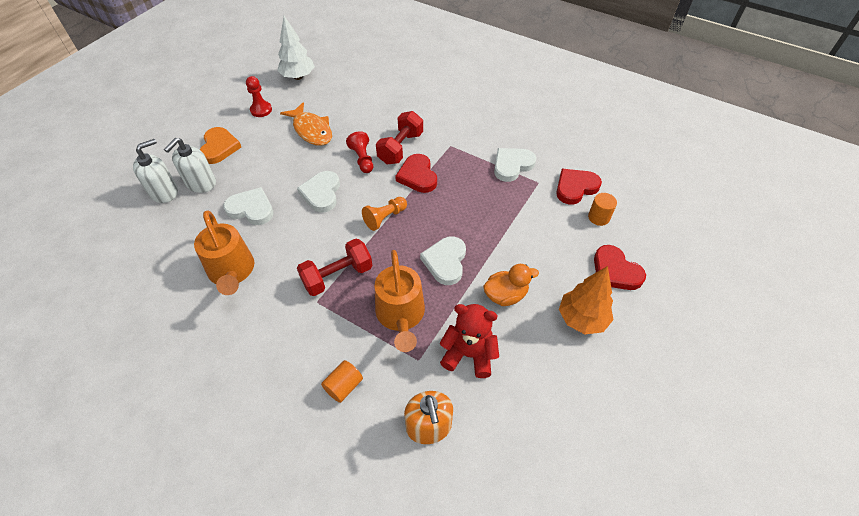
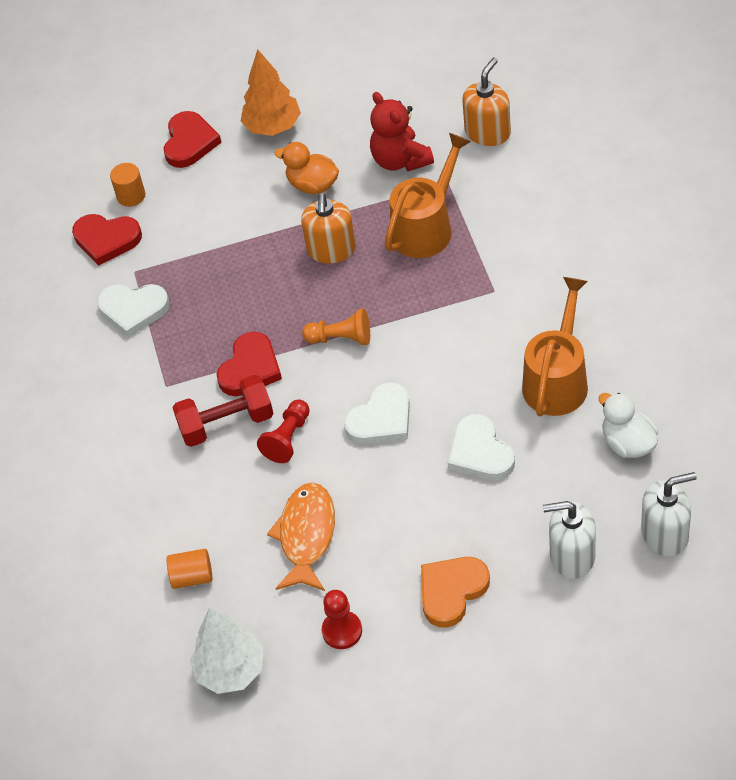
camera: 130 degrees left, 0 degrees up
white soap dispenser [164,138,216,193] -> white soap dispenser moved to [641,472,697,557]
red dumbbell [297,239,372,296] -> none
orange cylinder [321,360,363,403] -> orange cylinder moved to [167,549,212,589]
white heart [420,236,466,285] -> orange soap dispenser [301,193,356,263]
none -> white duck [599,393,658,458]

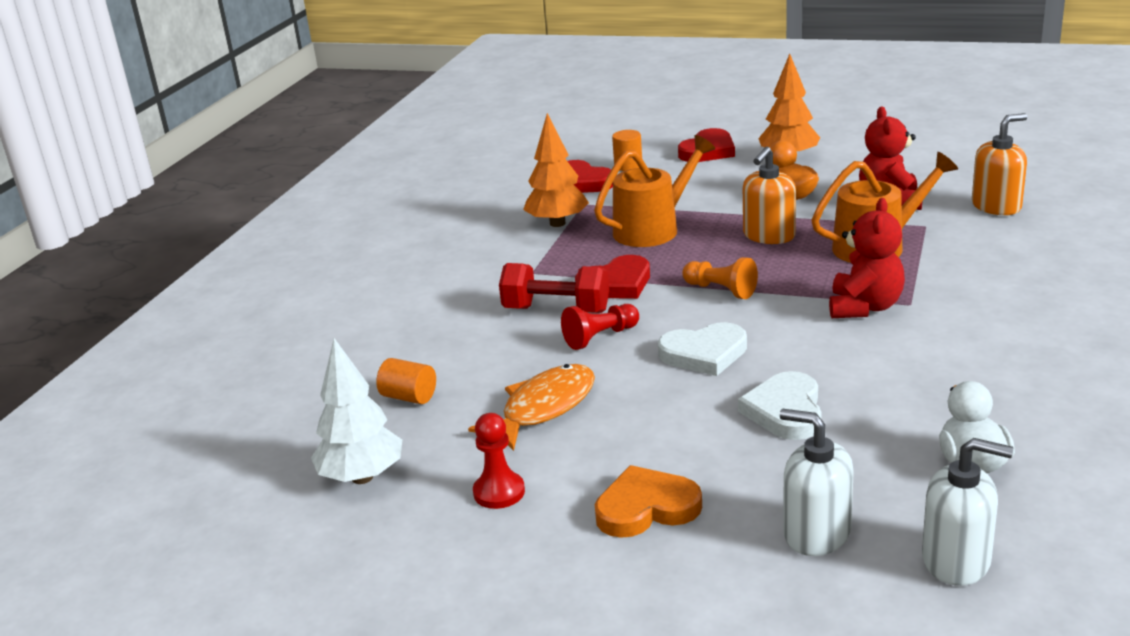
camera: 30 degrees right, 25 degrees down
white heart [97,284,169,338] -> orange tree [523,113,589,227]
orange watering can [522,277,588,417] -> orange watering can moved to [594,135,715,247]
none -> red teddy bear [829,198,905,318]

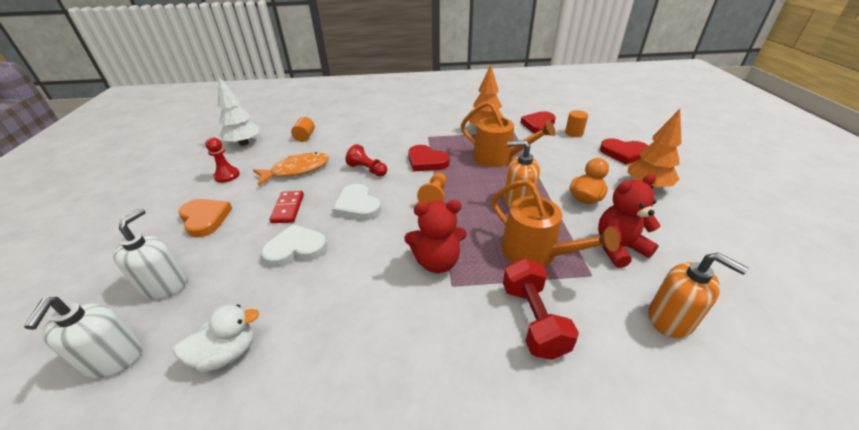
camera: 65 degrees right, 10 degrees up
orange fish [468,364,595,451] -> orange fish turned 45 degrees counterclockwise [253,152,329,186]
red dumbbell [499,263,609,313] -> red dumbbell moved to [503,258,579,360]
none -> red domino [270,191,304,223]

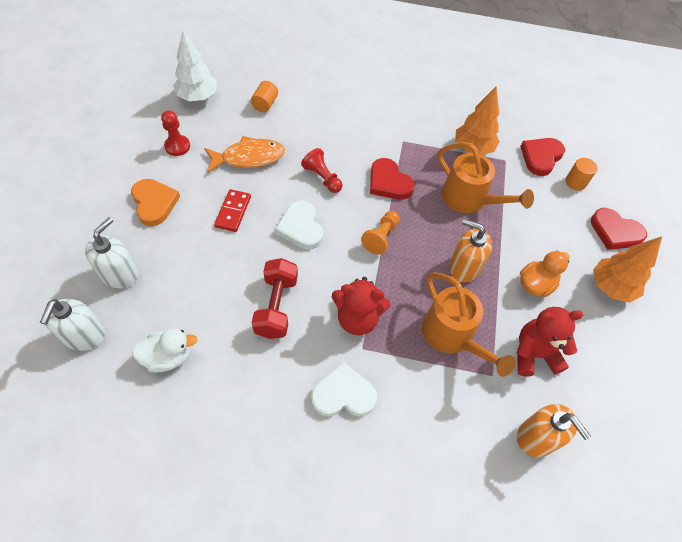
camera: 10 degrees right, 20 degrees up
white heart [261,224,327,267] -> white heart moved to [311,362,377,417]
red dumbbell [503,258,579,360] -> red dumbbell moved to [252,258,298,339]

